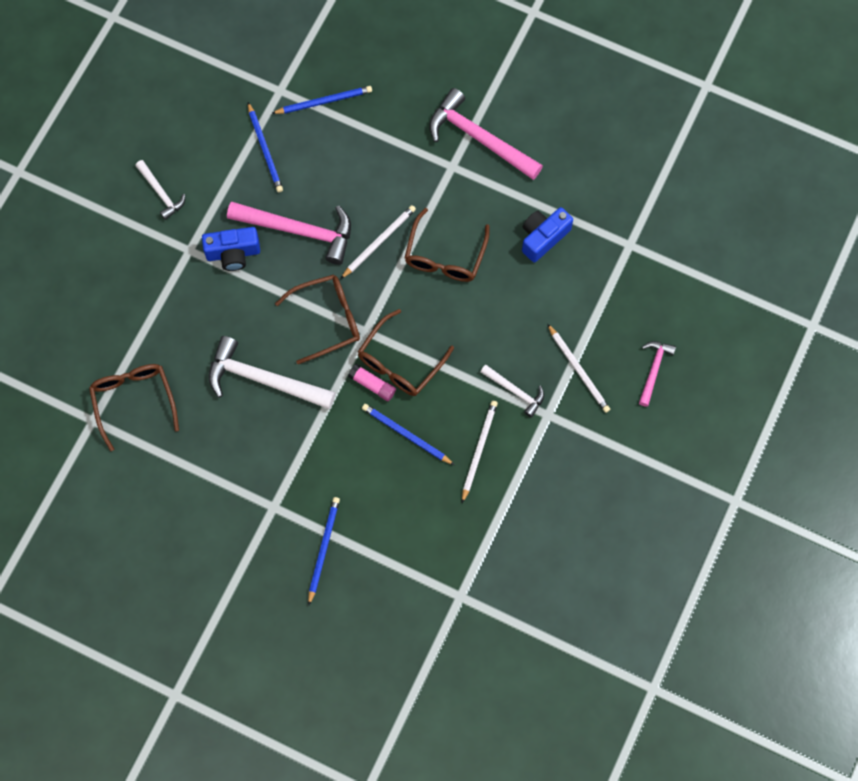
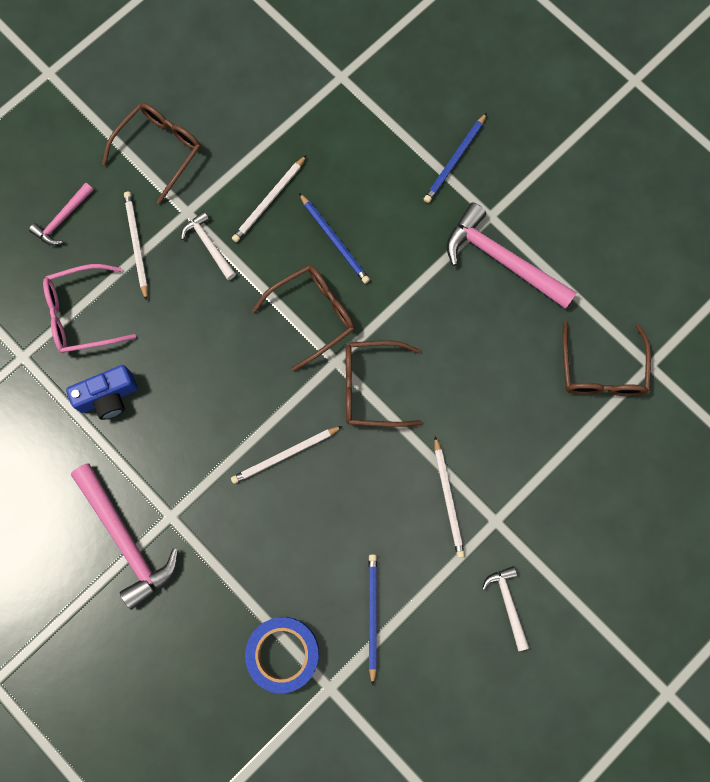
camera: 160 degrees left, 5 degrees up
blue camera [202,227,260,271] -> white pencil [434,436,465,558]
white hammer [209,336,336,409] -> none
pink hammer [227,201,351,265] -> pink hammer moved to [446,203,577,309]
blue pencil [271,86,372,114] -> blue tape [245,617,319,693]
pink glue stick [348,364,396,401] -> none
brown glasses [405,208,490,282] -> brown glasses moved to [102,103,201,204]
none -> pink glasses [43,264,136,353]

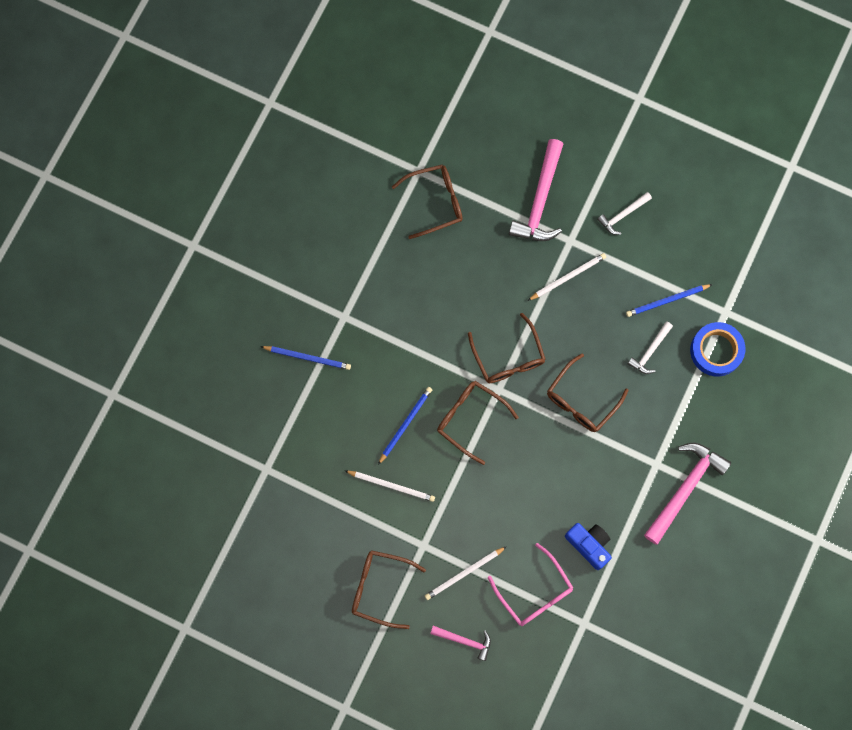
camera: 110 degrees left, 0 degrees up
white hammer [181,211,236,280] -> white hammer moved to [628,322,673,374]
white pencil [231,426,342,484] -> brown glasses [547,353,628,432]
pink hammer [446,203,577,309] -> pink hammer moved to [509,139,563,241]

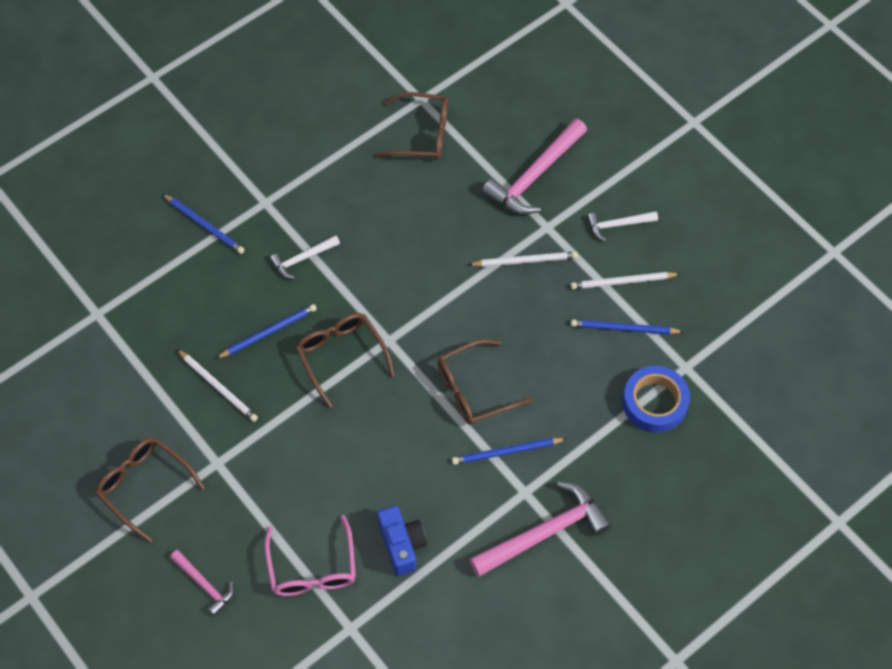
camera: 25 degrees right, 15 degrees down
white pencil [425,546,507,600] -> white pencil moved to [571,272,680,289]
brown glasses [468,313,546,383] -> none
white hammer [628,322,673,374] -> white hammer moved to [270,235,340,279]
none -> blue pencil [452,438,567,465]

